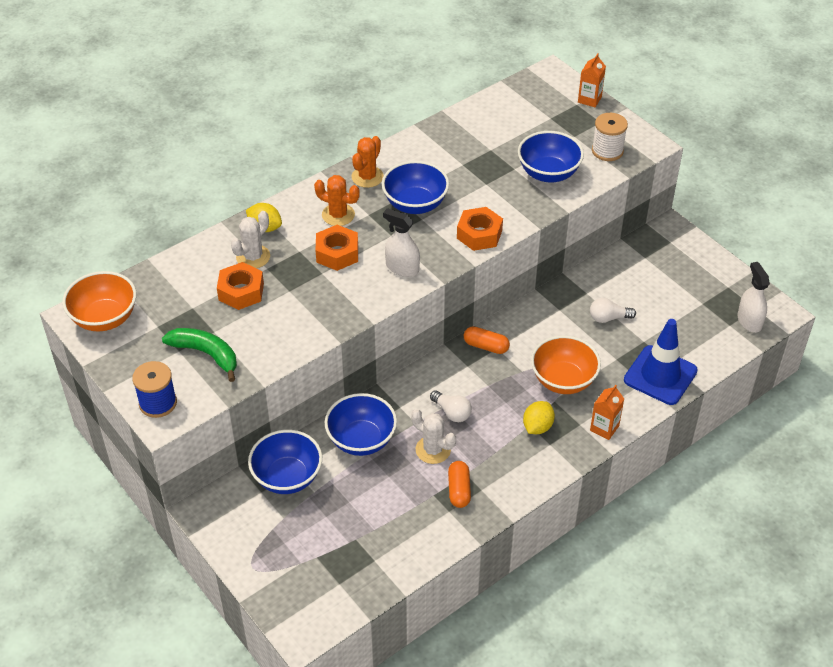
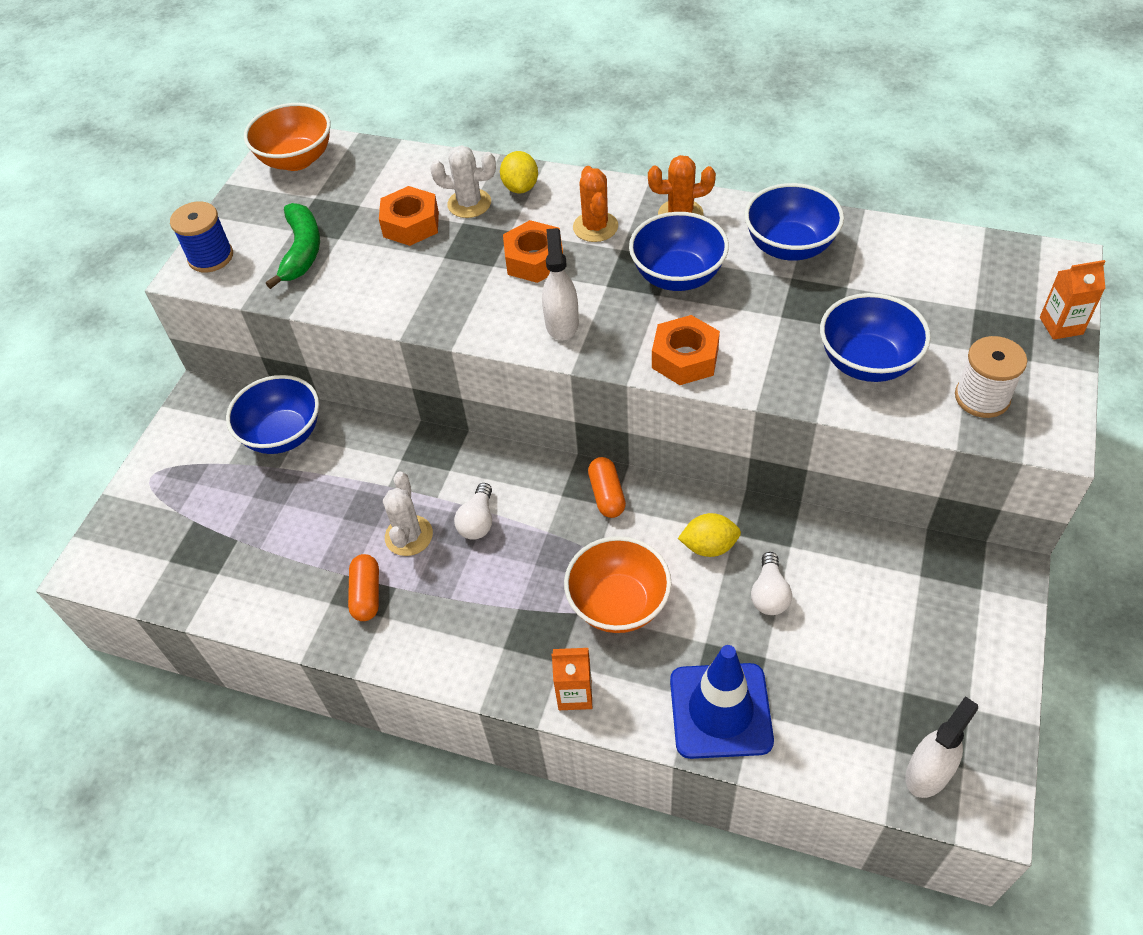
camera: 60 degrees right, 5 degrees up
blue bowl [324,393,397,456] -> blue bowl moved to [745,183,844,261]
orange capsule [448,461,471,508] -> orange capsule turned 60 degrees counterclockwise [348,554,379,621]
yellow lemon [523,401,555,434] -> yellow lemon moved to [678,513,741,557]
white light bulb [590,298,636,323] -> white light bulb turned 135 degrees counterclockwise [751,552,792,615]

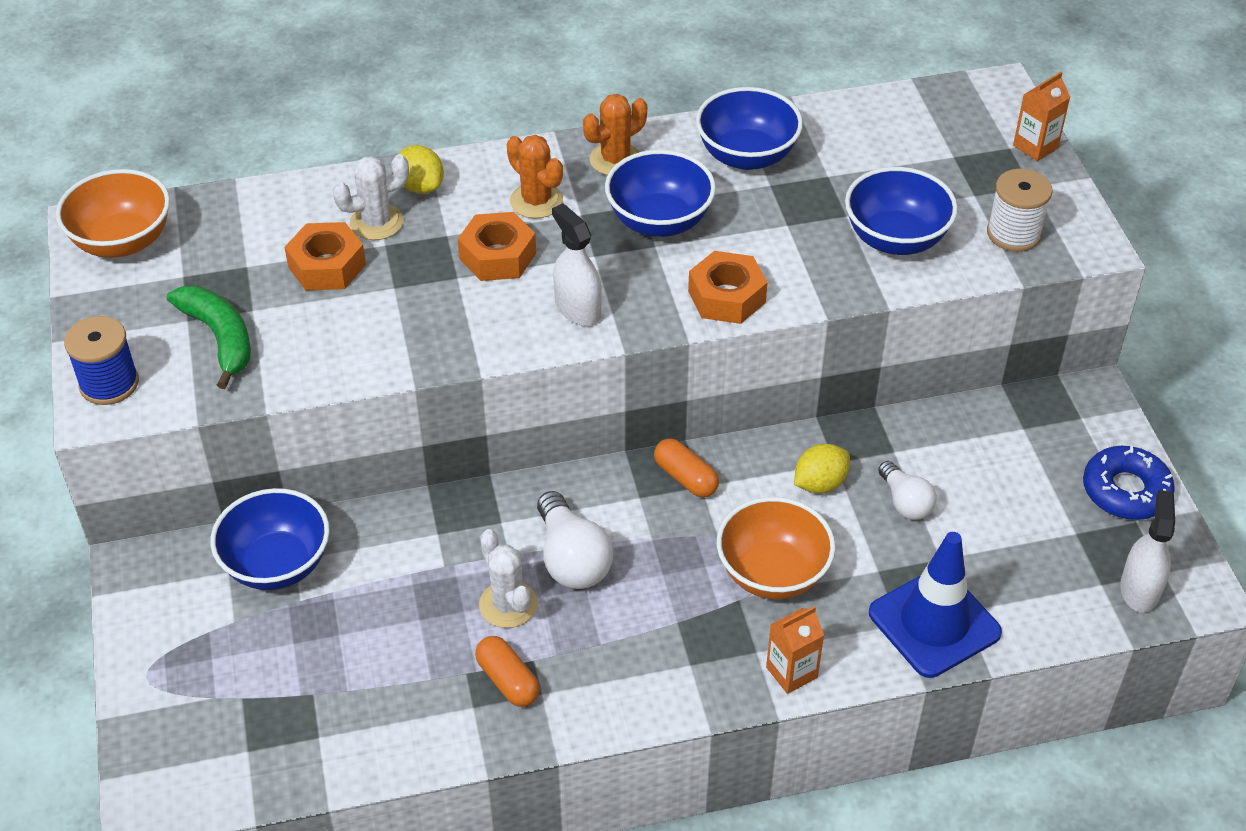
camera: 35 degrees left, 5 degrees down
white light bulb [454,483,492,540] -> white light bulb [537,491,613,589], size x1.56
none -> blue donut [1083,446,1175,520]

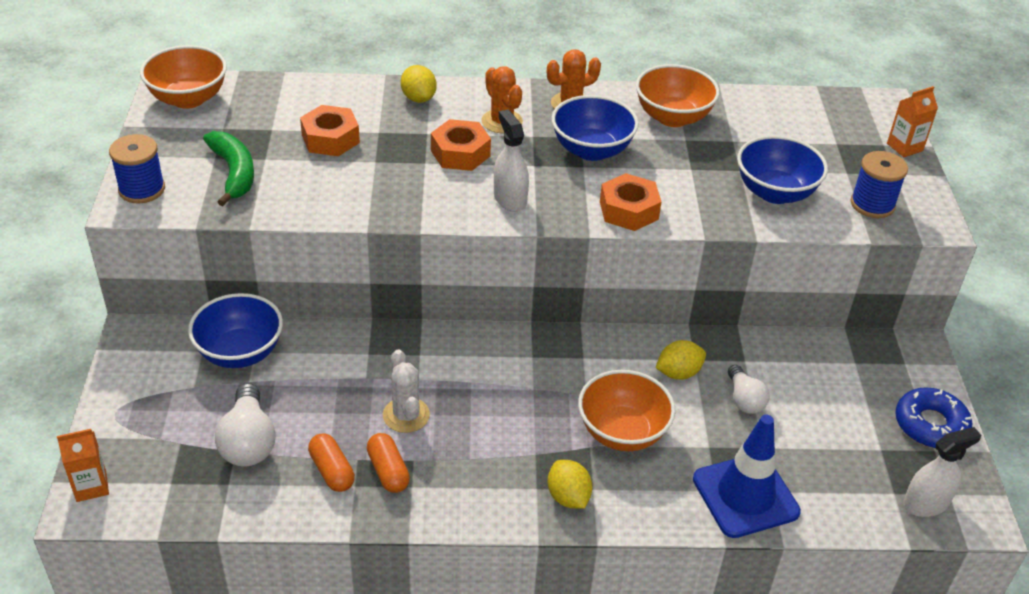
camera: 10 degrees right, 5 degrees down
white cactus [333,154,409,240] -> none
white light bulb [537,491,613,589] -> white light bulb moved to [215,383,276,466]
orange capsule [654,438,719,498] -> orange capsule moved to [308,433,355,492]
blue bowl [696,87,803,170] -> orange bowl [636,64,720,127]
orange carton [766,606,824,694] -> orange carton moved to [57,429,109,502]
white spool [987,169,1053,252] -> blue spool [851,151,908,218]
white spray bottle [1120,490,1175,613] -> white spray bottle turned 45 degrees clockwise [903,427,981,517]
none -> yellow lemon [548,460,592,509]

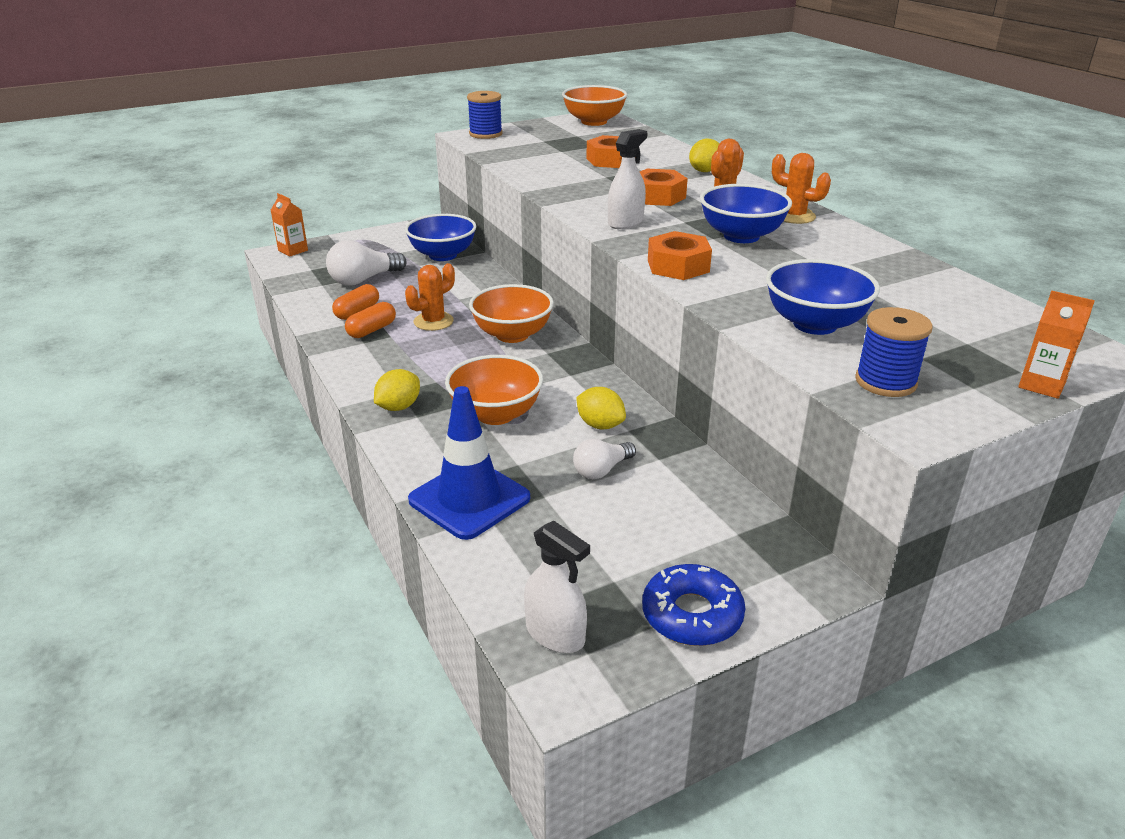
camera: 65 degrees right, 10 degrees down
green banana [203,131,254,206] -> none
white cactus [383,349,430,433] -> orange cactus [405,263,455,331]
orange bowl [636,64,720,127] -> orange bowl moved to [469,284,554,343]

